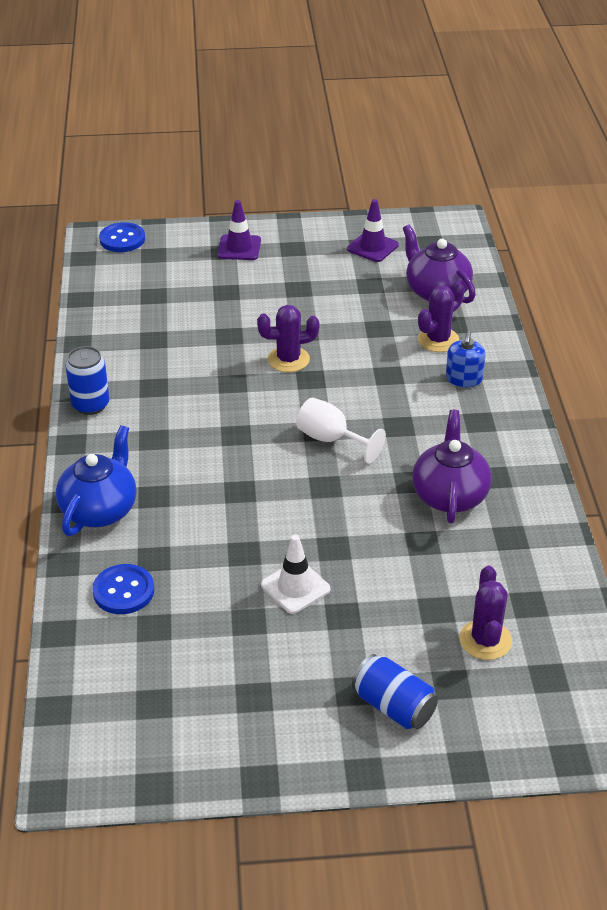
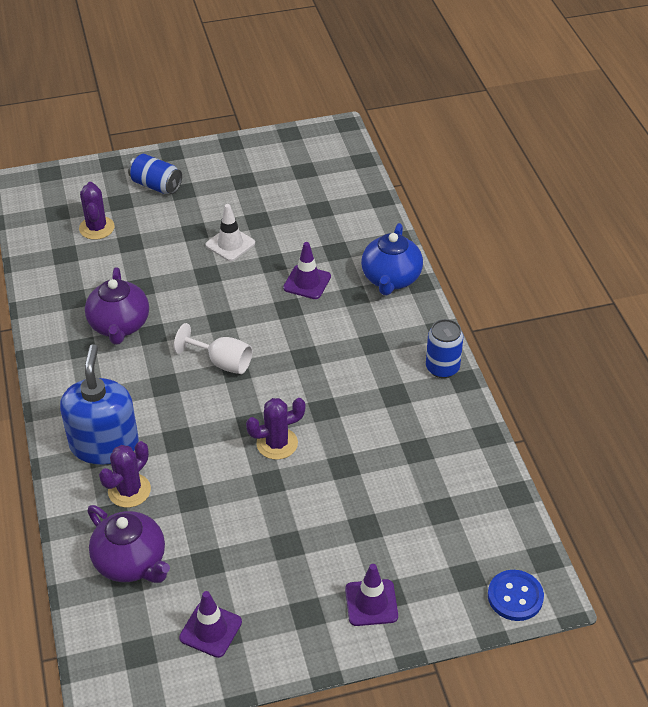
camera: 170 degrees right, 5 degrees up
blue button [92,564,154,614] -> none
blue soap dispenser [446,331,485,387] -> blue soap dispenser [60,344,139,465], size x1.93
none -> purple traffic cone [283,242,331,299]

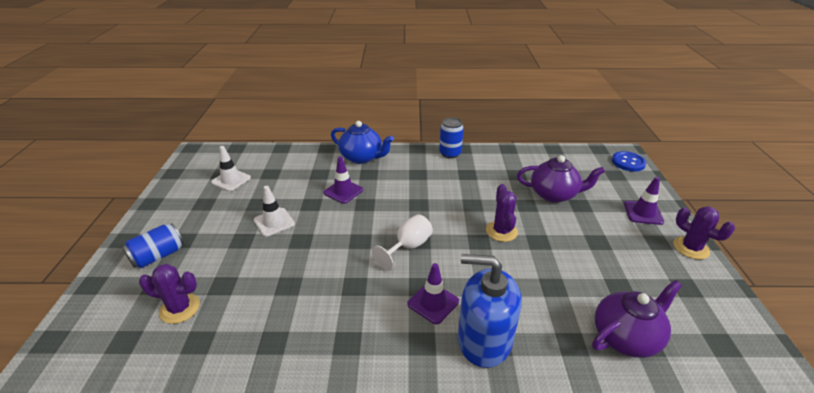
camera: 75 degrees left, 10 degrees down
purple teapot [85,267,149,345] -> purple teapot moved to [517,155,605,203]
purple cactus [99,441,151,508] -> purple cactus moved to [673,206,735,260]
purple traffic cone [179,591,242,658] -> purple traffic cone moved to [407,263,459,324]
none -> white traffic cone [211,146,251,191]

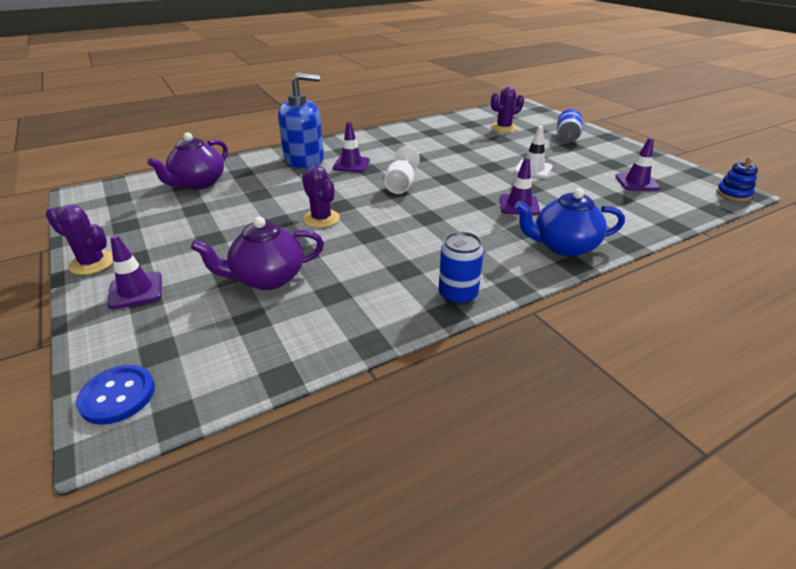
camera: 150 degrees right, 0 degrees up
white traffic cone [211,146,251,191] -> purple traffic cone [615,137,660,191]
none -> blue stacking toy [716,157,758,201]

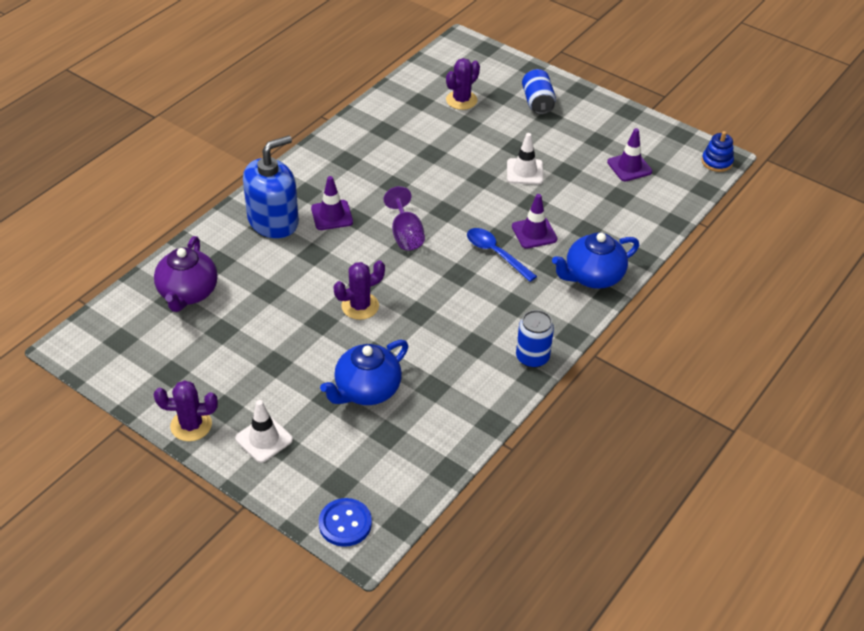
camera: 25 degrees left, 10 degrees up
purple traffic cone [107,235,162,309] -> white traffic cone [235,400,293,463]
purple teapot [191,217,324,290] -> blue teapot [320,340,408,405]
purple cactus [302,165,340,228] -> purple cactus turned 60 degrees counterclockwise [334,260,385,320]
white goblet [384,146,420,194] -> purple goblet [384,186,425,250]
none -> blue spoon [467,228,537,282]

